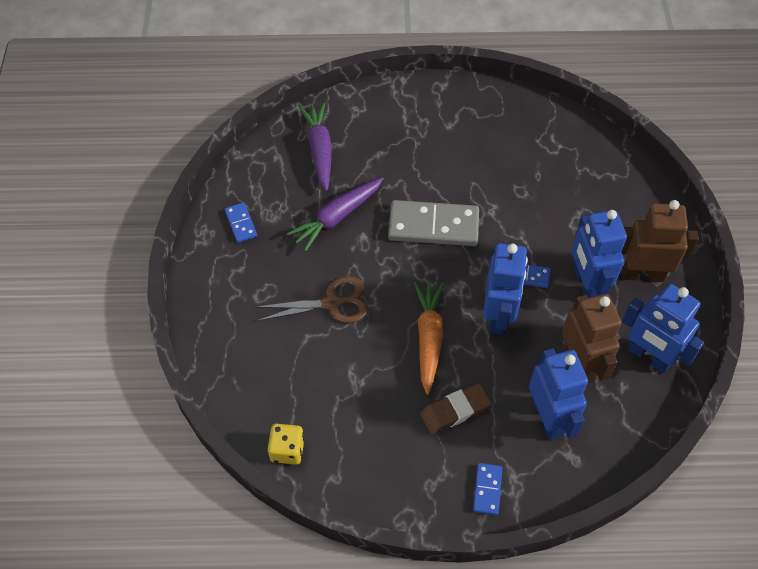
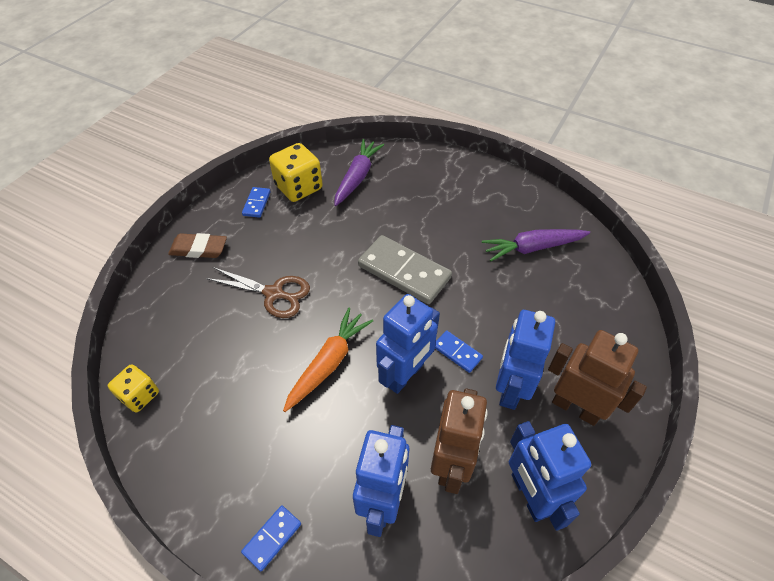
camera: 30 degrees right, 5 degrees down
purple carrot [287,177,384,251] -> purple carrot moved to [482,229,590,261]
brown eraser [420,383,491,434] -> brown eraser moved to [168,233,227,258]
none -> yellow dice [269,143,323,202]

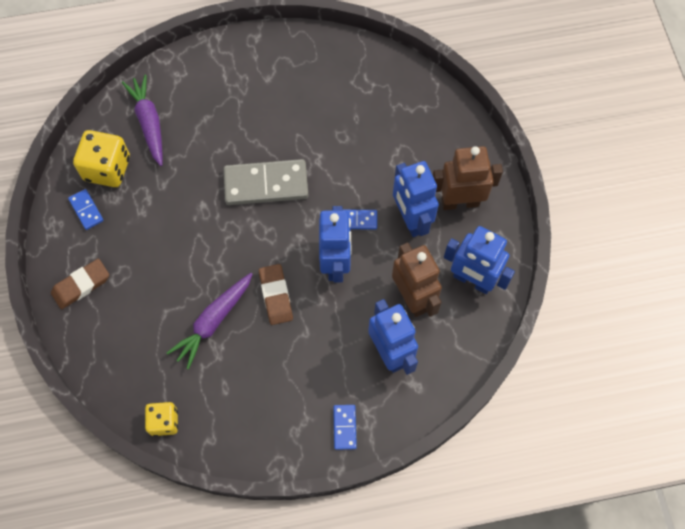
camera: 40 degrees left, 15 degrees up
brown scissors [206,267,310,318] -> none
orange carrot [283,308,373,412] -> brown eraser [259,264,293,325]
purple carrot [482,229,590,261] -> purple carrot moved to [167,273,253,370]

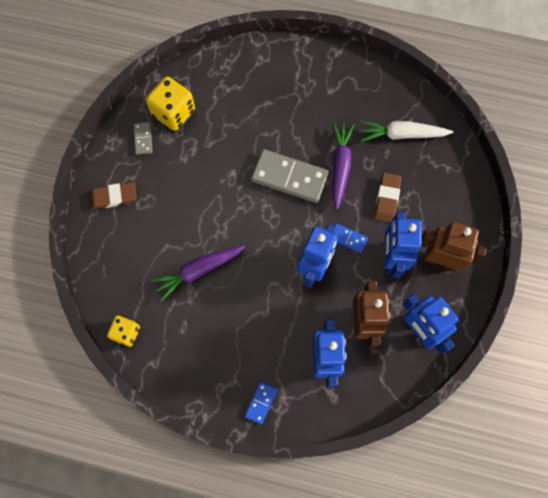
camera: 25 degrees right, 5 degrees up
blue domino [68,189,104,230] -> grey domino [134,122,153,155]
purple carrot [122,74,163,166] -> purple carrot moved to [332,122,355,210]
brown eraser [259,264,293,325] -> brown eraser moved to [374,172,401,223]
none -> white carrot [360,121,453,142]

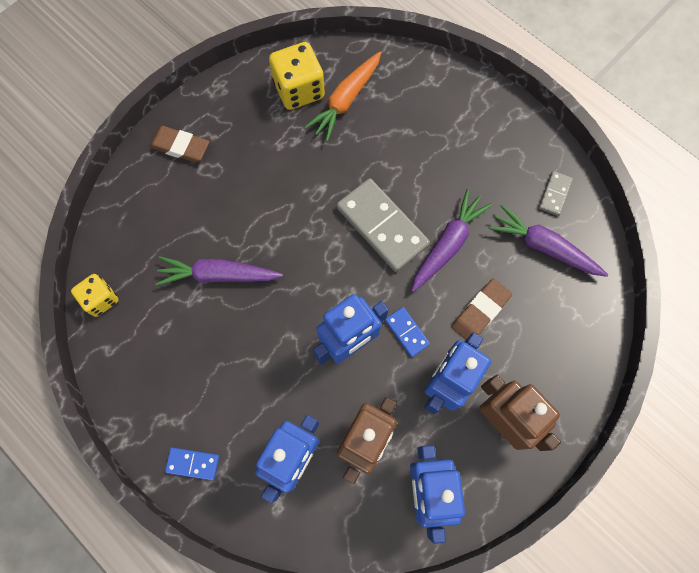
camera: 30 degrees right, 0 degrees up
grey domino [134,122,153,155] -> grey domino moved to [539,171,573,216]
blue domino [245,382,277,424] -> blue domino turned 45 degrees clockwise [165,448,219,480]
white carrot [360,121,453,142] -> purple carrot [489,205,608,277]
none -> orange carrot [305,52,381,142]

